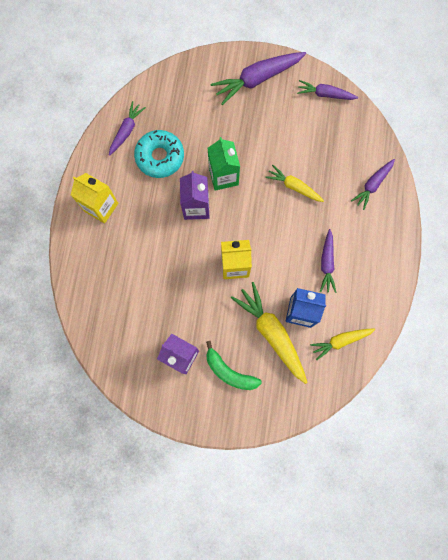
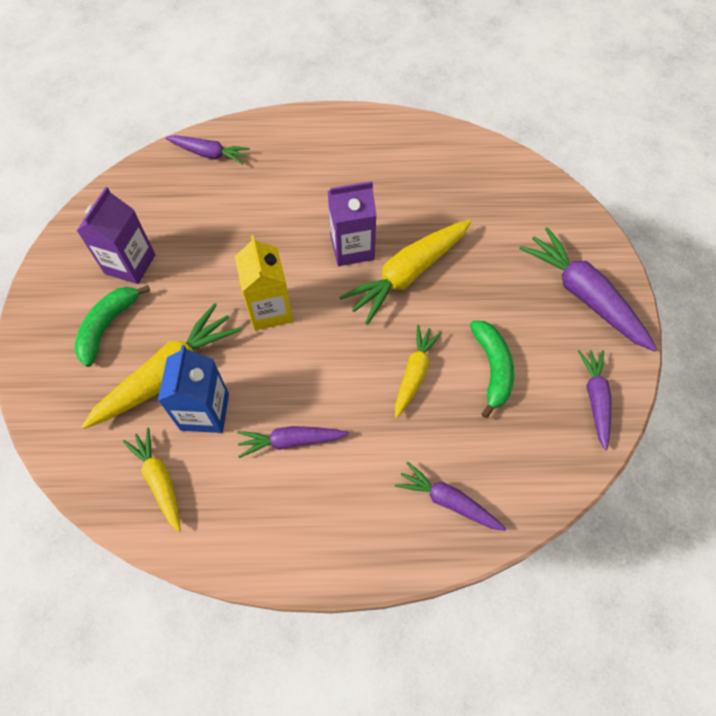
camera: 80 degrees right, 15 degrees down
yellow carton [71,173,118,224] -> none
purple carrot [109,101,146,156] -> purple carrot moved to [165,135,250,165]
turquoise donut [134,130,184,178] -> none
green carton [208,137,240,191] -> yellow carrot [339,220,471,325]
none -> green banana [470,321,514,418]

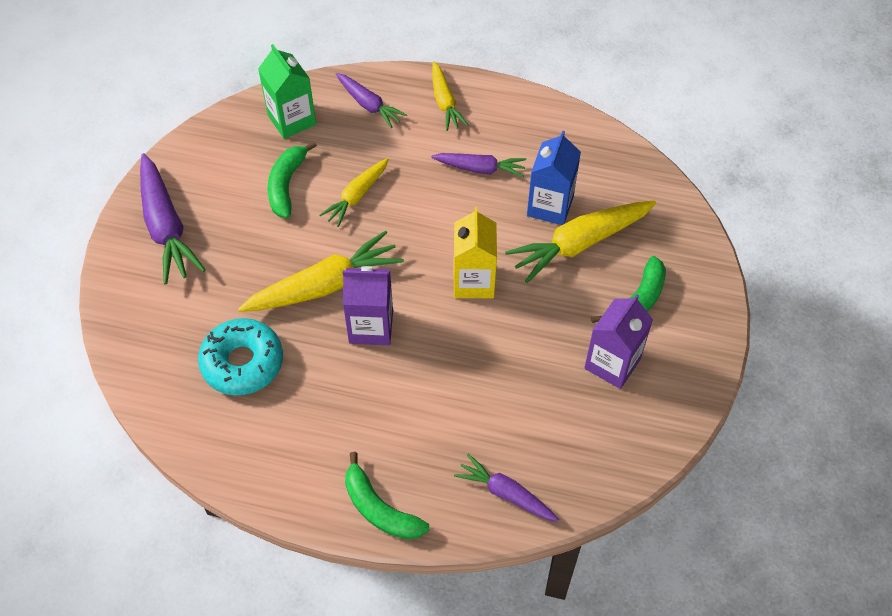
camera: 165 degrees left, 5 degrees down
yellow carrot [123,428,181,532] -> yellow carrot moved to [432,62,469,131]
purple carrot [578,350,611,450] -> none
none -> turquoise donut [198,318,283,395]
none -> green carton [258,44,316,139]
none -> green banana [345,452,429,540]

